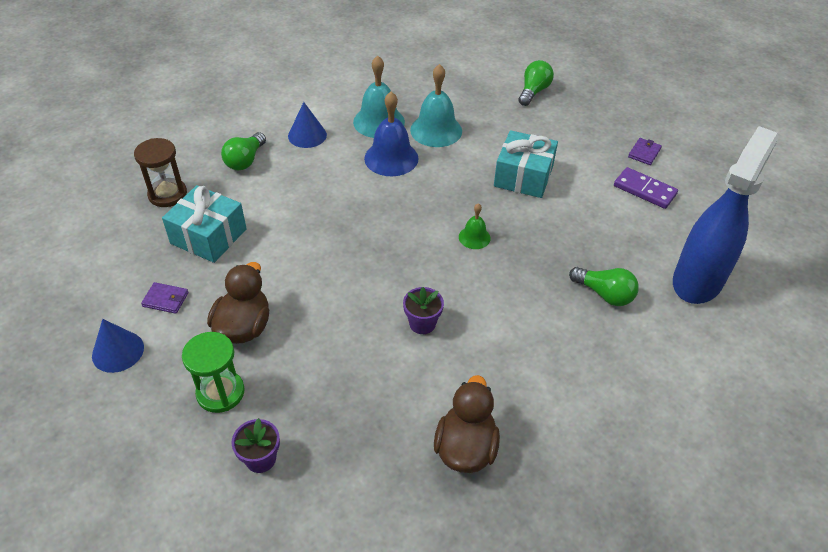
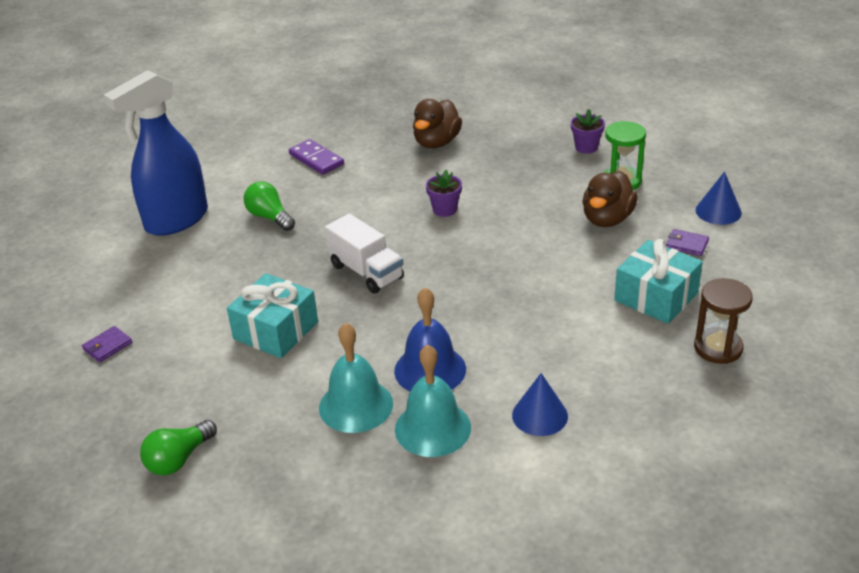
camera: 165 degrees left, 10 degrees down
green light bulb [221,132,266,170] -> none
green bell [459,203,491,249] -> white truck [325,214,404,293]
purple domino [614,167,678,209] -> purple domino moved to [289,139,344,175]

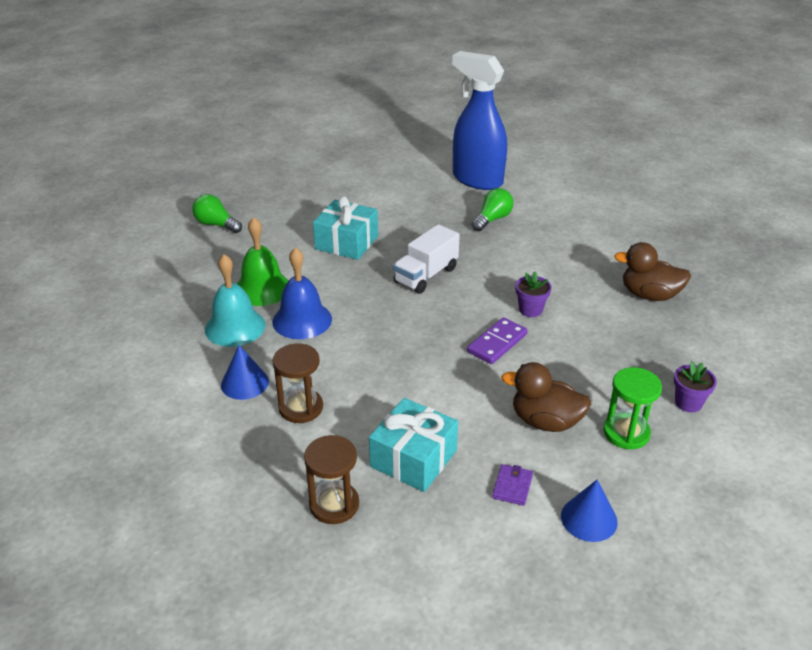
camera: 80 degrees right, 0 degrees up
purple wallet [82,326,132,362] -> none
purple domino [289,139,344,175] -> purple domino moved to [467,317,528,364]
turquoise bell [319,323,393,433] -> green bell [237,217,289,306]
none -> brown hourglass [272,343,323,423]

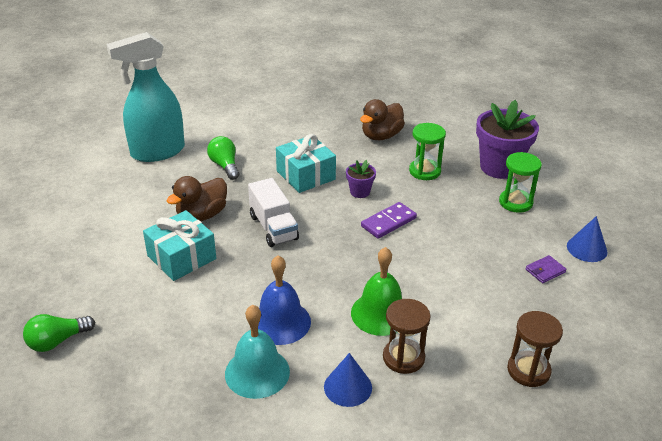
camera: 65 degrees left, 0 degrees up
green bell [237,217,289,306] -> green bell moved to [351,247,402,336]
turquoise gift [369,398,458,492] -> turquoise gift moved to [276,134,336,193]
blue spray bottle [452,51,507,190] -> turquoise spray bottle [106,32,185,162]
purple domino [467,317,528,364] -> purple domino turned 75 degrees clockwise [361,202,417,239]
purple wallet [492,464,533,506] -> purple wallet turned 75 degrees counterclockwise [526,255,567,283]
brown duck [501,362,591,432] -> brown duck moved to [166,176,227,221]
purple flower pot [674,361,717,412] -> purple flower pot [476,100,539,179], size x2.08
none -> green hourglass [409,123,446,180]

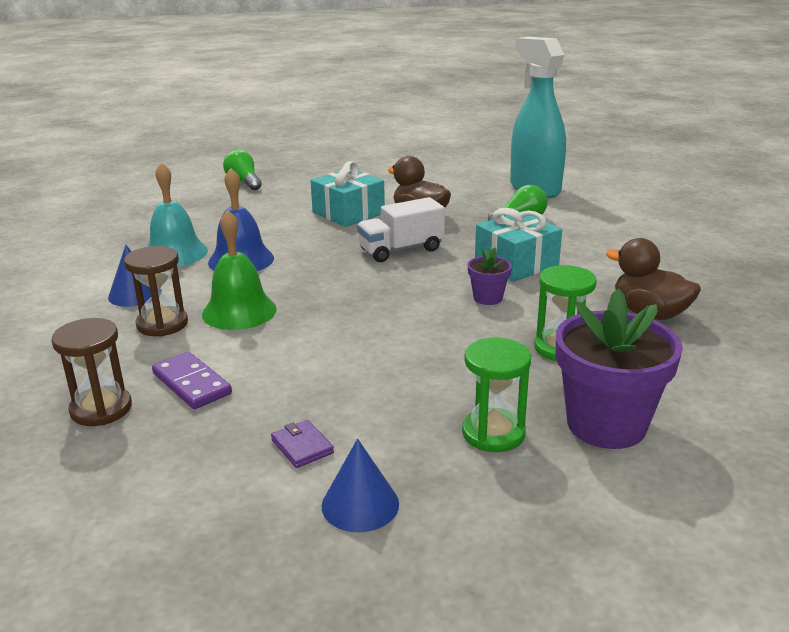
camera: 90 degrees right, 10 degrees down
purple domino [361,202,417,239] -> purple domino moved to [152,352,232,409]

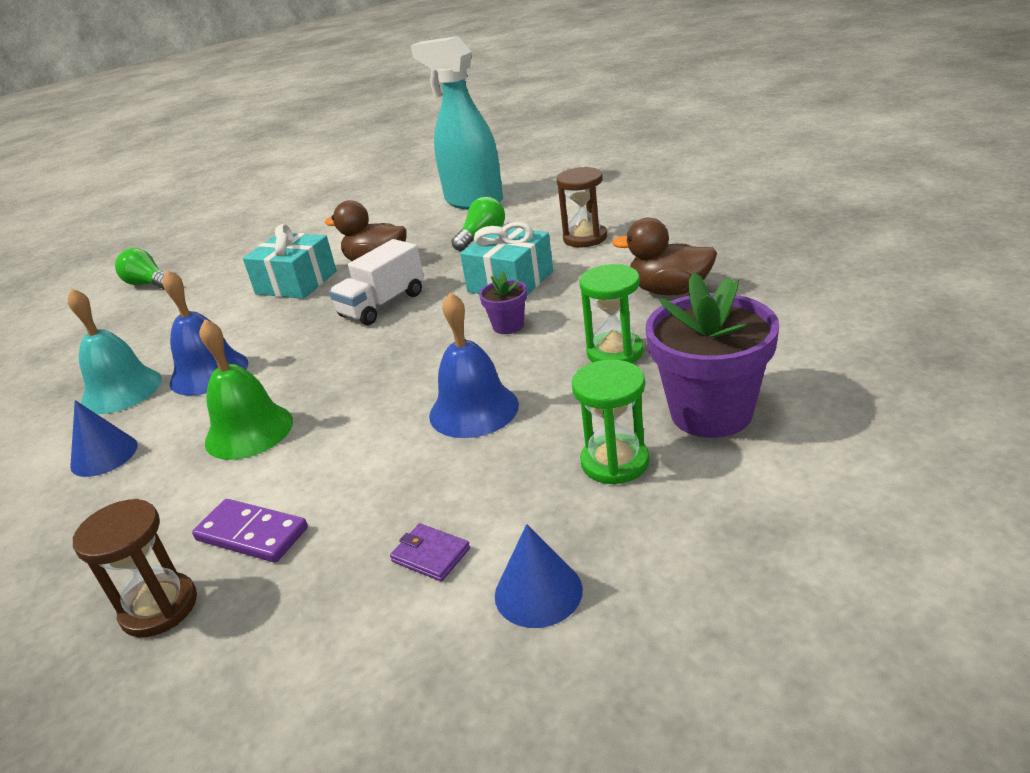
camera: 20 degrees left, 5 degrees up
brown hourglass [124,246,188,337] -> brown hourglass moved to [557,167,607,247]
none -> blue bell [429,292,519,438]

